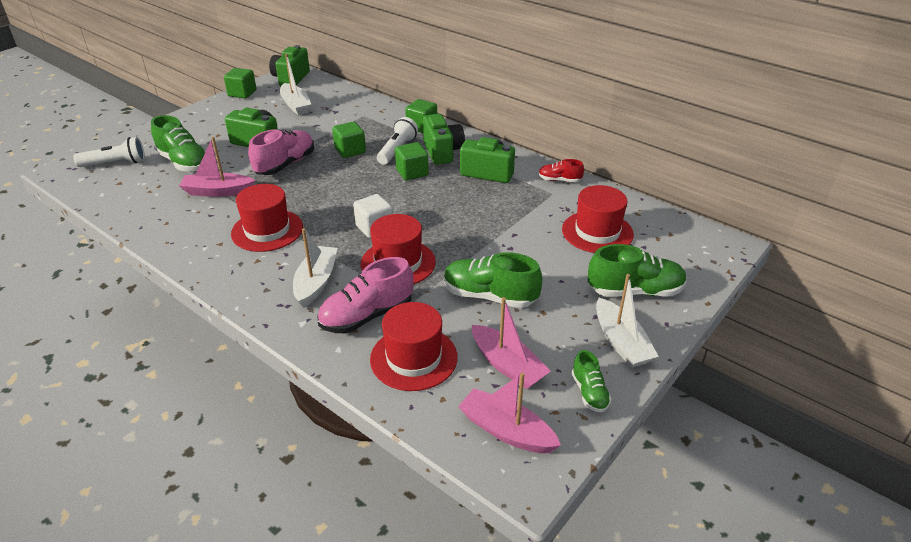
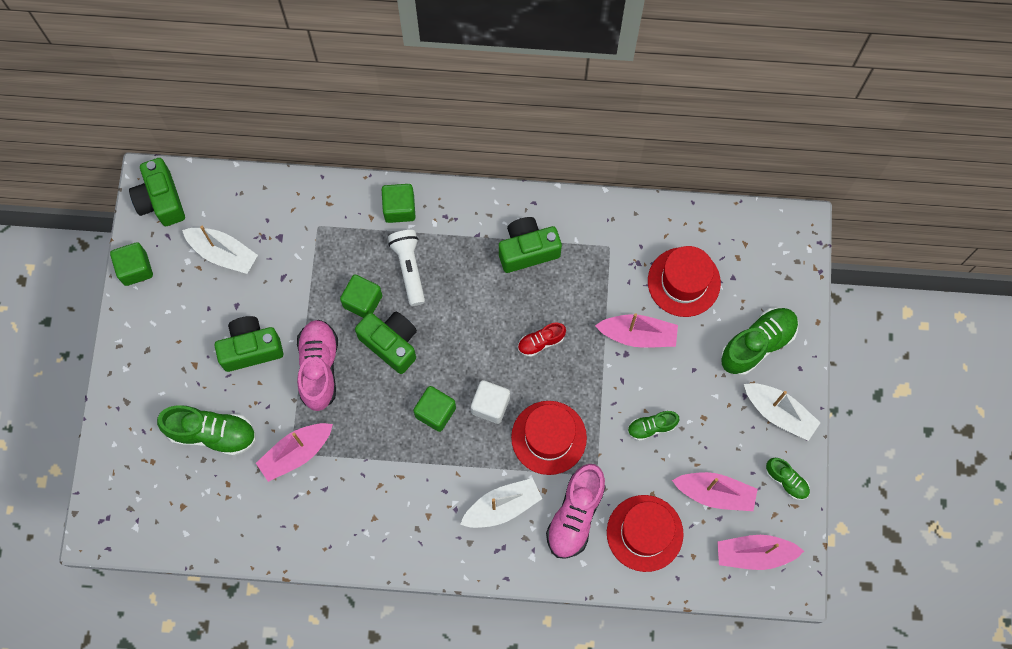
camera: 35 degrees left, 35 degrees up
white flashlight [73,137,145,167] -> none
red hat [231,184,303,252] -> none
white boat [293,228,337,308] -> white boat turned 90 degrees clockwise [460,478,542,528]
green cube [395,142,429,180] -> green cube moved to [413,386,456,432]
green camera [423,114,465,165] -> green camera moved to [355,312,417,374]
green shoe [444,252,542,308] -> green shoe [627,411,679,441], size x0.55
red shoe [538,159,584,182] -> red shoe moved to [518,322,566,357]
none -> pink boat [595,313,678,348]

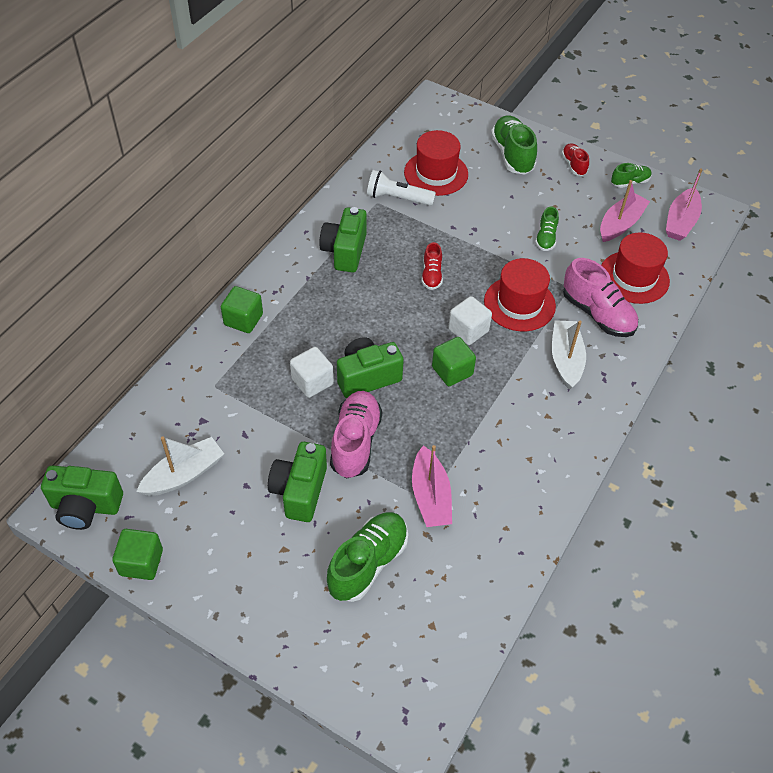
camera: 65 degrees left, 20 degrees down
pink shoe [297,320,338,411] -> pink shoe turned 75 degrees clockwise [330,391,382,478]
green cube [340,274,382,318] -> white cube [290,347,334,398]
white flashlight [388,230,425,306] -> white flashlight moved to [367,170,436,206]
pink boat [595,313,678,348] -> none
white boat [744,383,821,441] -> red shoe [562,143,589,176]

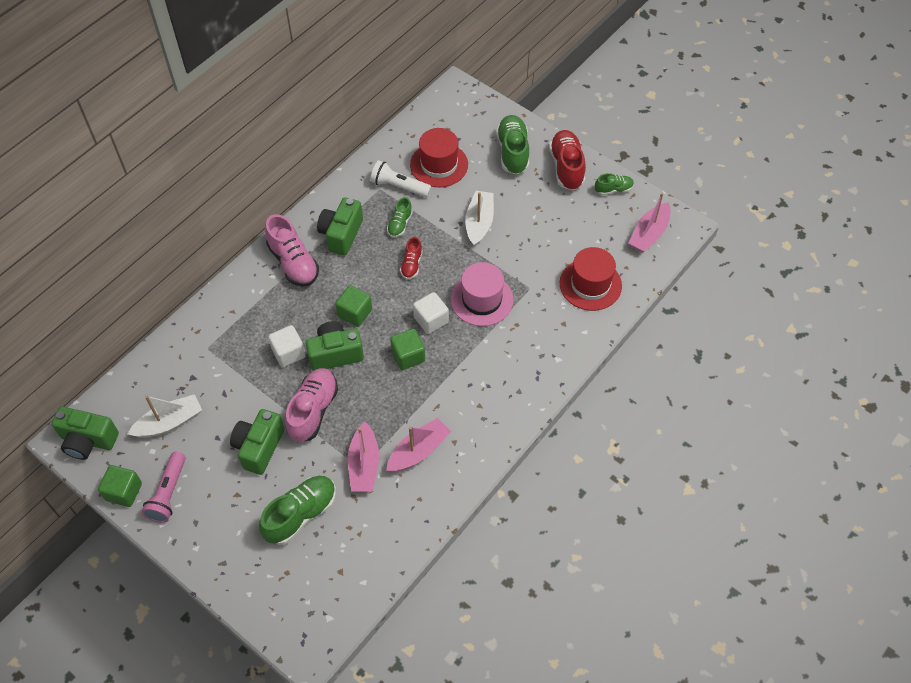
camera: 10 degrees right, 5 degrees up
green cube [221,286,263,333] -> green cube moved to [335,285,372,327]
red hat [484,258,556,331] -> pink hat [451,262,514,326]
green shoe [535,207,559,251] -> green shoe moved to [387,197,413,237]
white boat [552,320,586,389] -> white boat moved to [465,191,494,247]
red shoe [562,143,589,176] -> red shoe [549,130,586,190], size x1.82
pink shoe [563,258,638,337] -> pink shoe moved to [265,214,319,287]
pink boat [600,180,650,242] -> pink boat moved to [386,418,451,472]
none -> pink flashlight [142,452,186,523]

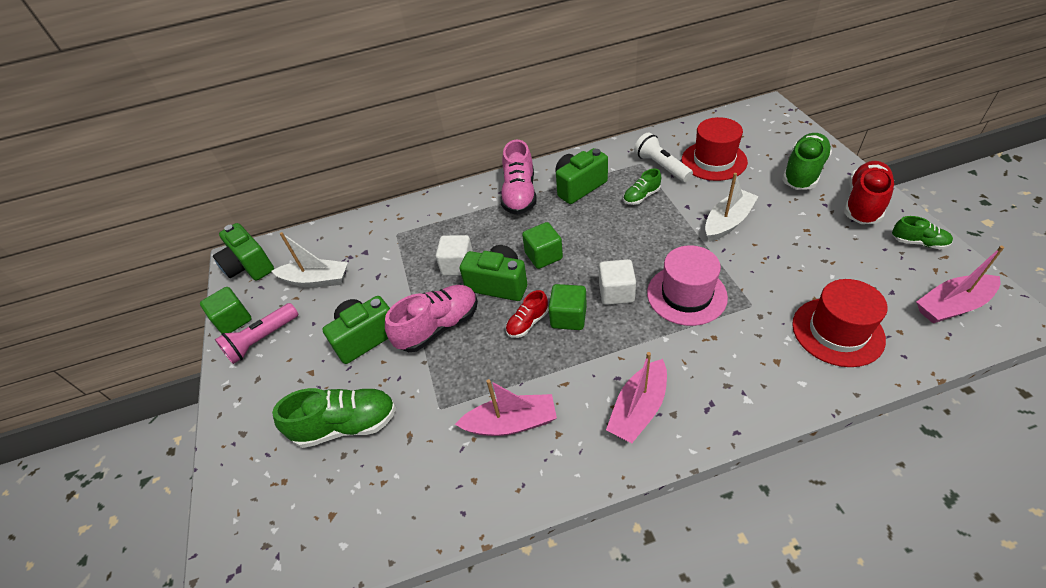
camera: 40 degrees right, 10 degrees down
pink boat [348,422,379,492] -> pink boat moved to [606,352,667,443]
red shoe [400,237,423,279] -> red shoe moved to [506,290,548,338]

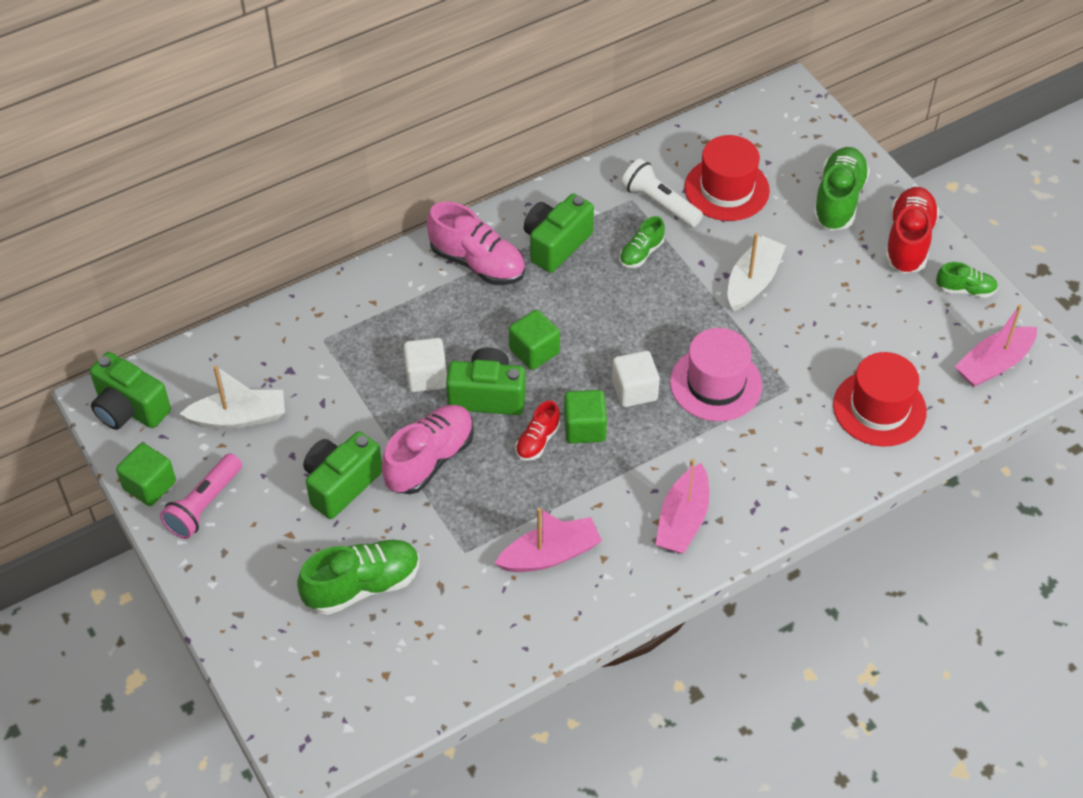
camera: 20 degrees left, 5 degrees up
pink shoe [500,140,537,215] -> pink shoe turned 45 degrees counterclockwise [427,202,525,285]

